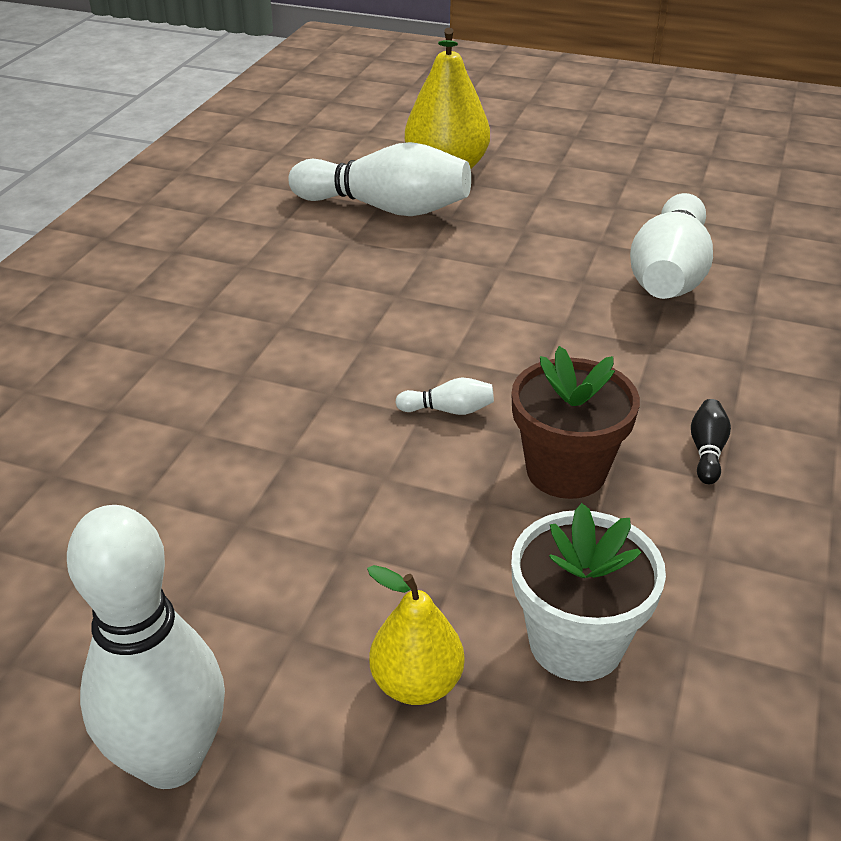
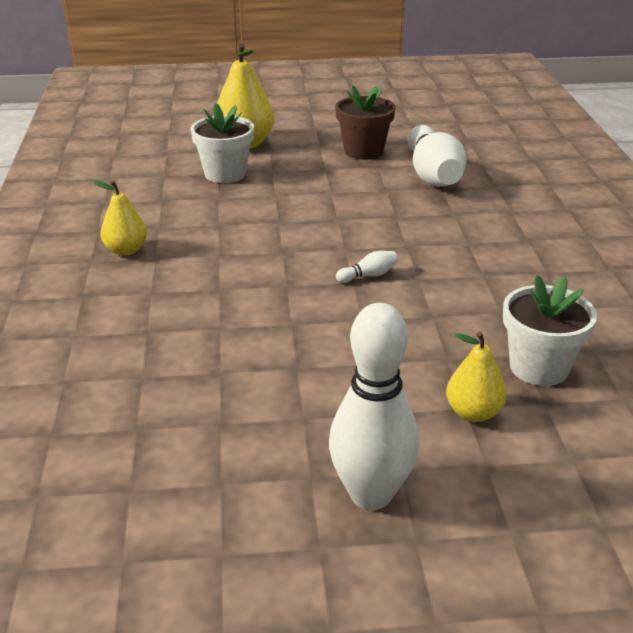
camera: 25 degrees left, 5 degrees down
white bowling pin [288,142,471,216] -> white flower pot [191,103,254,183]
brown flower pot [511,346,640,499] -> brown flower pot moved to [335,85,396,160]
black bowling pin [691,399,731,484] -> none
none -> yellow pear [93,180,147,256]

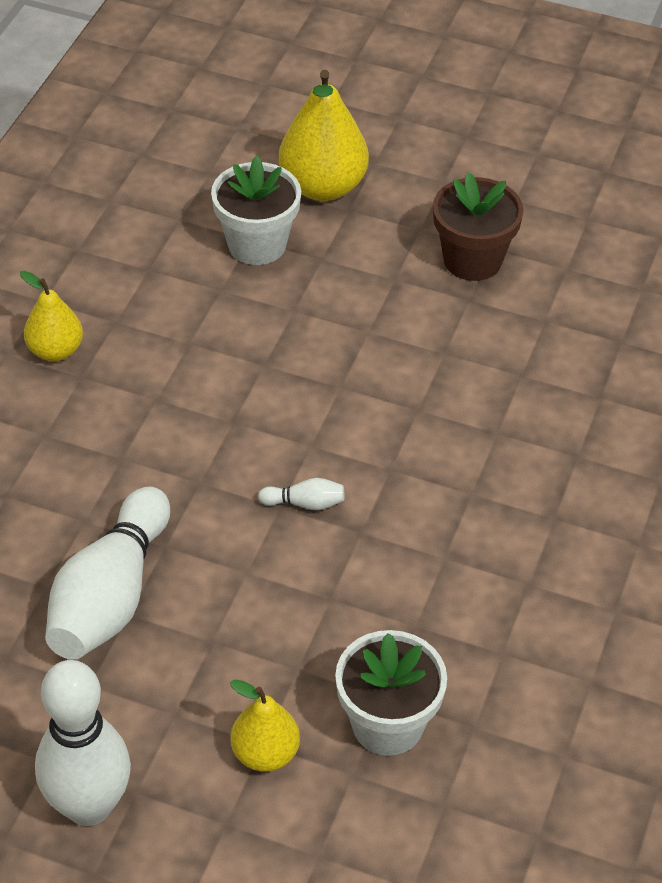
camera: 25 degrees right, 15 degrees up
white bowling pin [408,125,466,186] -> white bowling pin moved to [45,487,170,660]

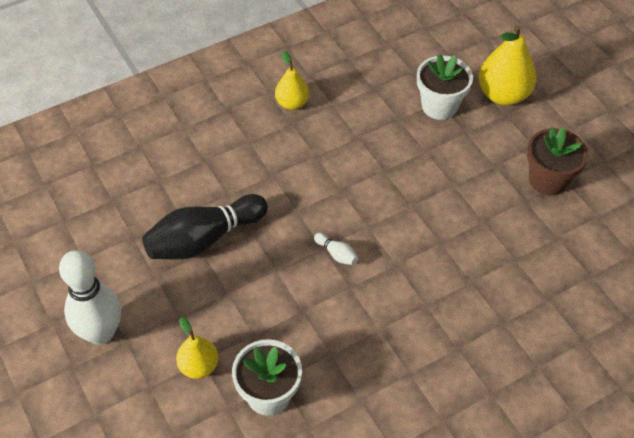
camera: 40 degrees right, 5 degrees up
white bowling pin [45,487,170,660] -> black bowling pin [142,194,268,259]

